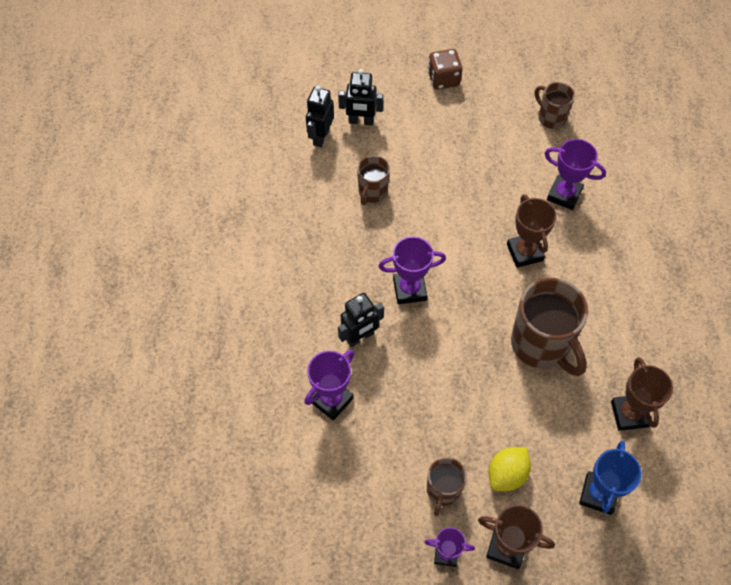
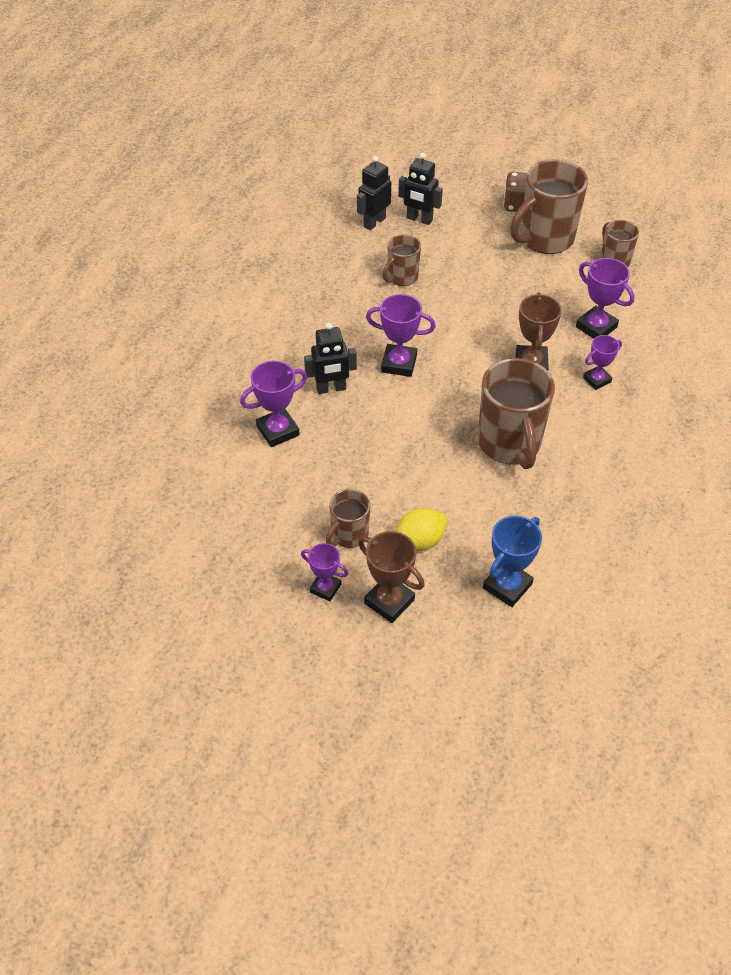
camera: 20 degrees right, 10 degrees down
brown trophy [611,357,673,431] -> none
none -> brown mug [510,159,588,254]
none -> purple trophy [583,335,622,390]

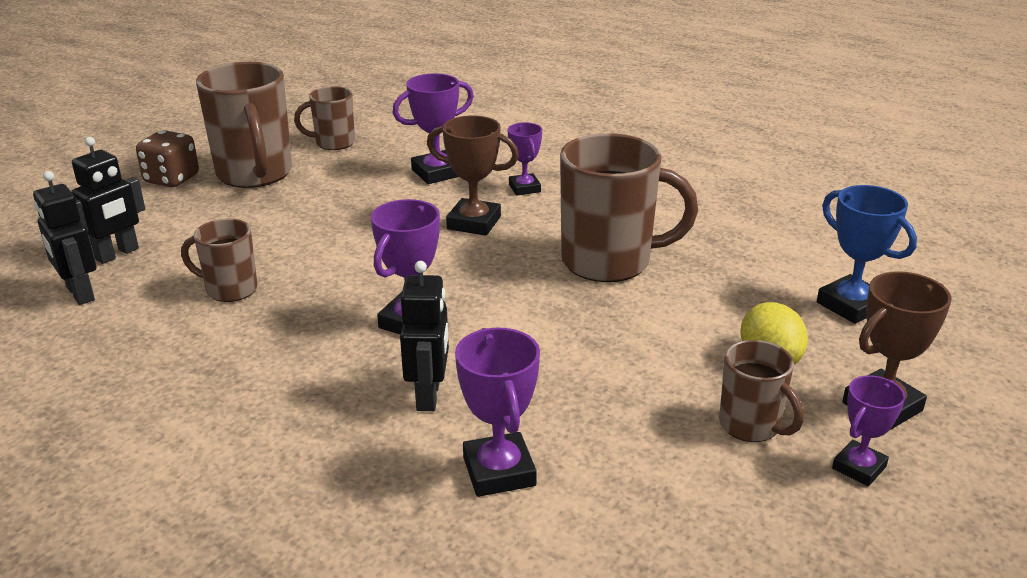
camera: 75 degrees left, 20 degrees down
brown mug [383,235,421,286] -> brown mug turned 135 degrees clockwise [181,218,257,302]

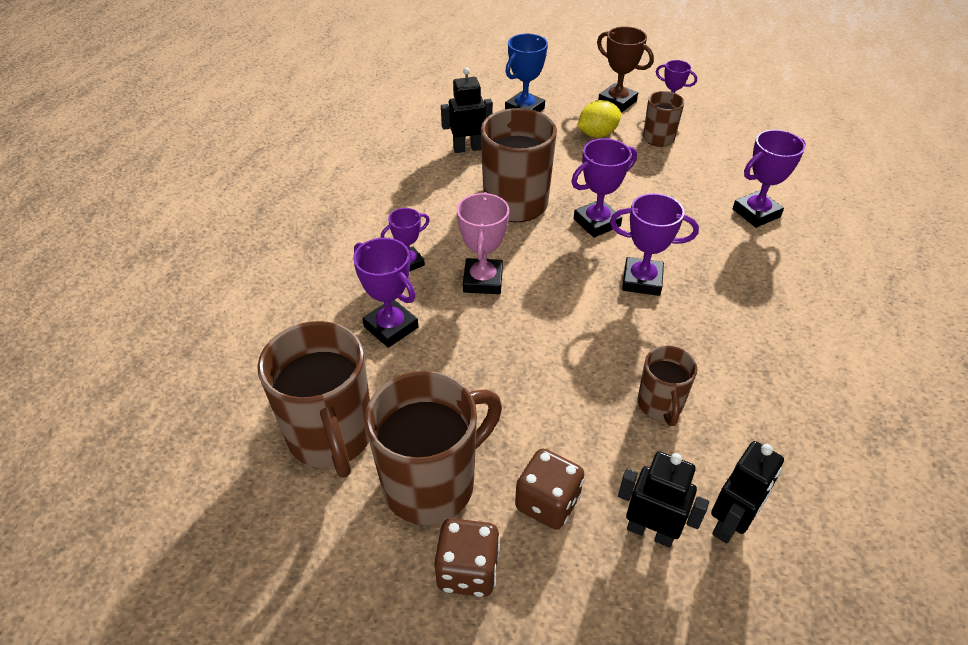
camera: 105 degrees left, 15 degrees up
brown mug [294,86,355,150] -> brown mug [257,321,370,478], size x1.84
black robot [400,261,449,411] -> black robot moved to [441,68,493,153]
brown trophy [427,115,519,236] -> pink trophy [457,192,509,294]
none -> brown dice [515,449,584,529]
none -> purple trophy [571,138,637,238]

